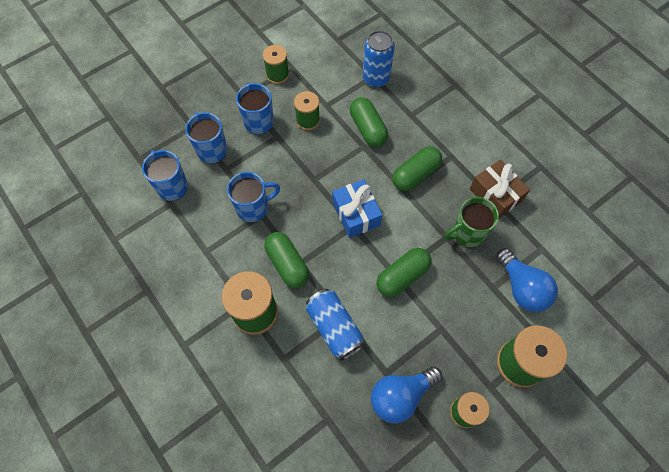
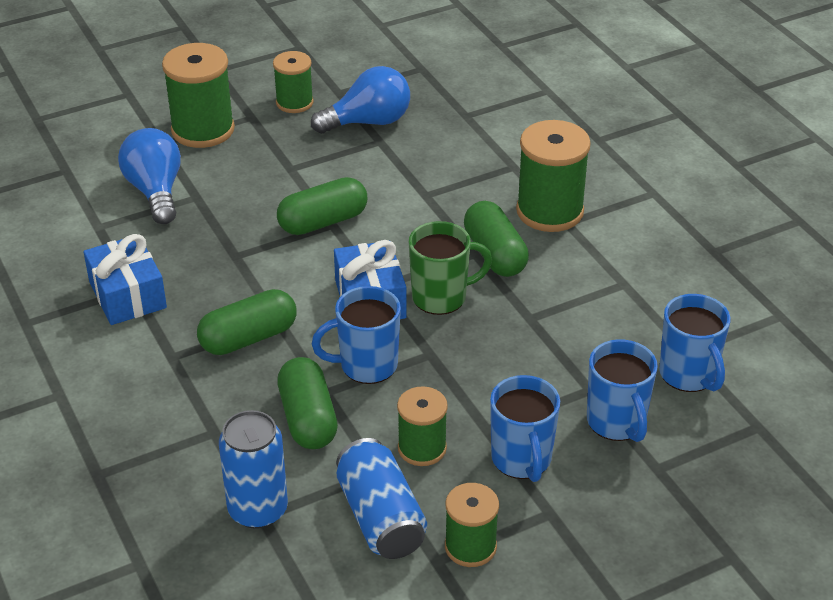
camera: 170 degrees left, 25 degrees down
blue mug [227,172,280,222] -> blue mug moved to [312,286,401,384]
blue can [306,289,365,361] -> blue can moved to [336,438,427,559]
green mug [444,197,499,247] -> green mug moved to [409,221,492,315]
brown gift [470,160,530,218] -> blue gift [84,234,167,325]

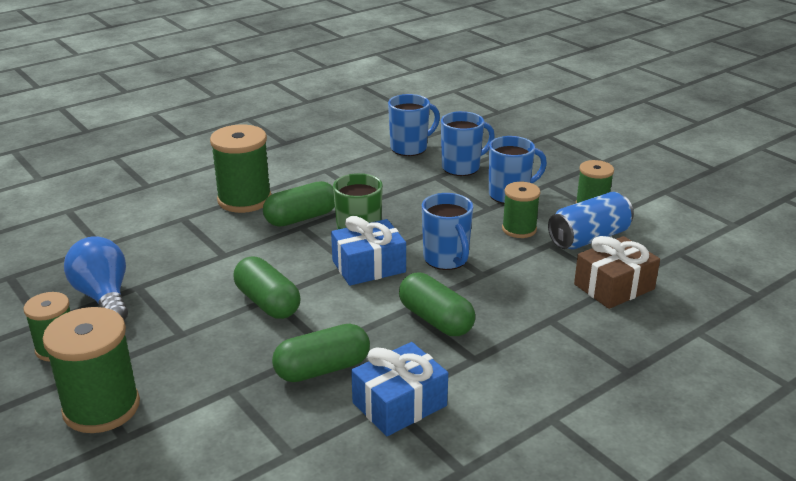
camera: 100 degrees left, 10 degrees down
blue light bulb [118,128,181,224] -> none
blue can [219,410,288,529] -> brown gift [574,236,660,309]
green capsule [277,357,338,449] -> green capsule moved to [272,324,370,382]

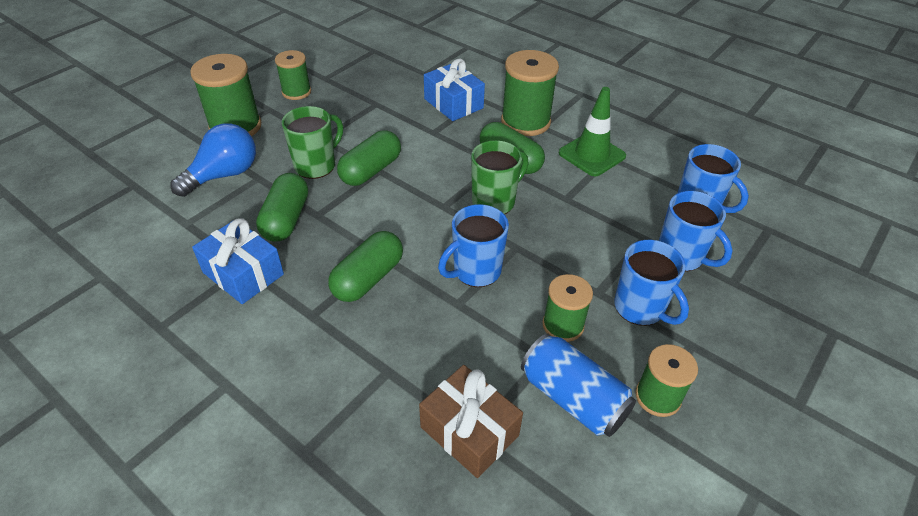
camera: 75 degrees right, 15 degrees up
blue light bulb [64,236,128,320] -> blue light bulb moved to [170,123,256,197]
green capsule [272,324,370,382] -> green capsule turned 45 degrees clockwise [256,173,308,241]
blue gift [331,216,406,286] -> blue gift moved to [424,58,485,121]
none -> green mug [282,106,343,179]
none -> green traffic cone [559,87,626,176]

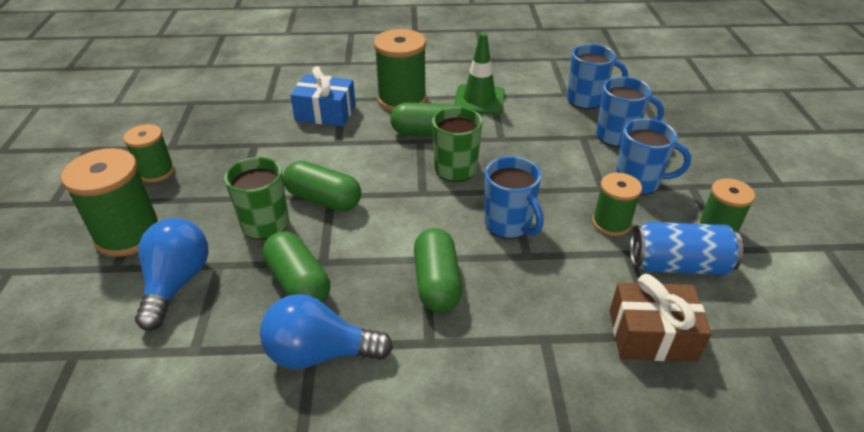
camera: 40 degrees left, 5 degrees down
blue gift [192,218,284,304] -> blue light bulb [260,294,393,369]
green capsule [337,130,401,186] -> green capsule turned 60 degrees counterclockwise [283,161,361,211]
blue mug [438,204,509,287] -> blue mug turned 45 degrees counterclockwise [484,156,544,239]

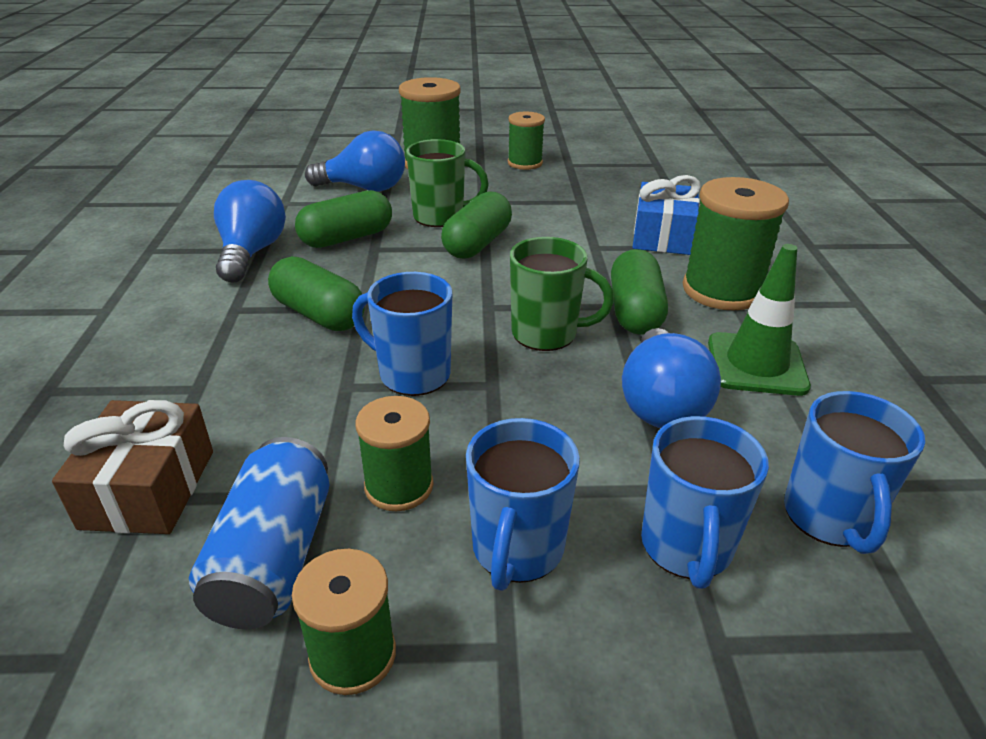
camera: 90 degrees right, 5 degrees down
green capsule [414,228,462,312] -> green capsule turned 45 degrees clockwise [268,256,365,331]
blue mug [484,156,544,239] -> blue mug turned 60 degrees clockwise [352,272,452,396]
none -> blue light bulb [622,328,721,428]

